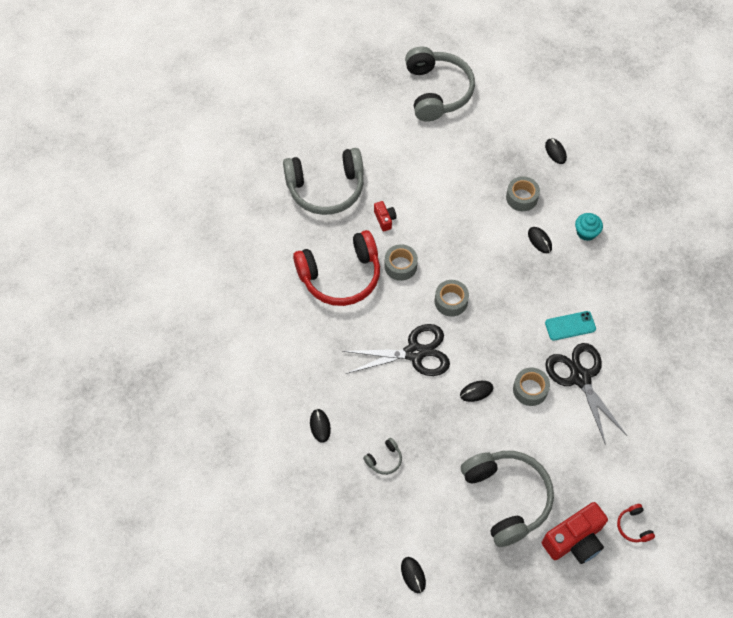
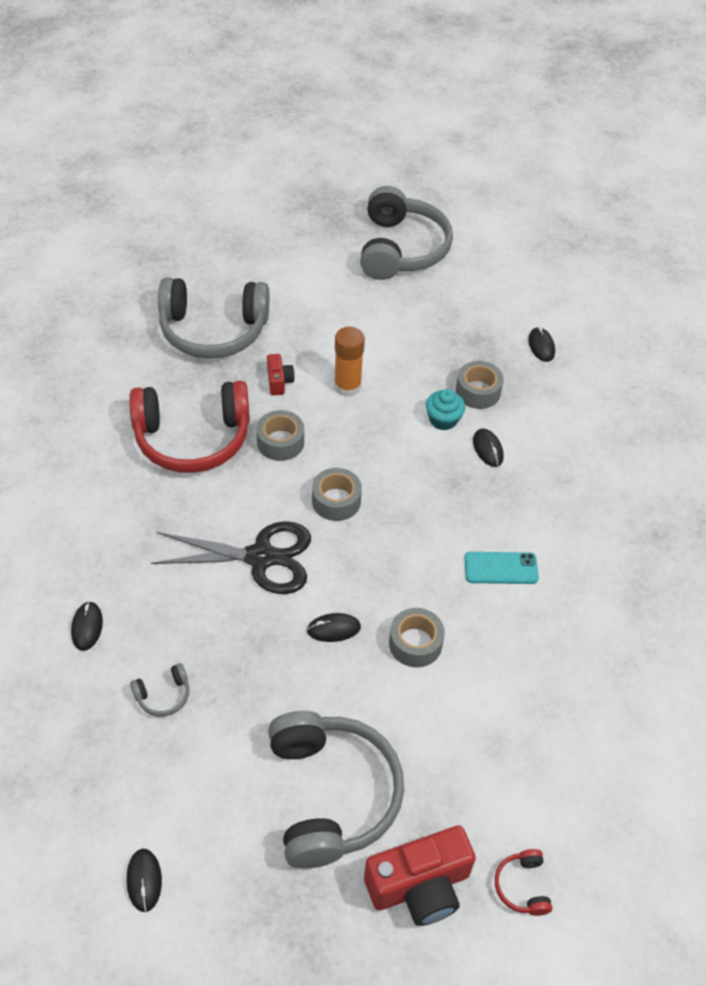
camera: 10 degrees right, 10 degrees down
black scissors [545,343,627,445] -> none
turquoise cupcake [575,213,603,241] -> turquoise cupcake moved to [426,389,465,431]
none -> orange glue stick [334,327,365,397]

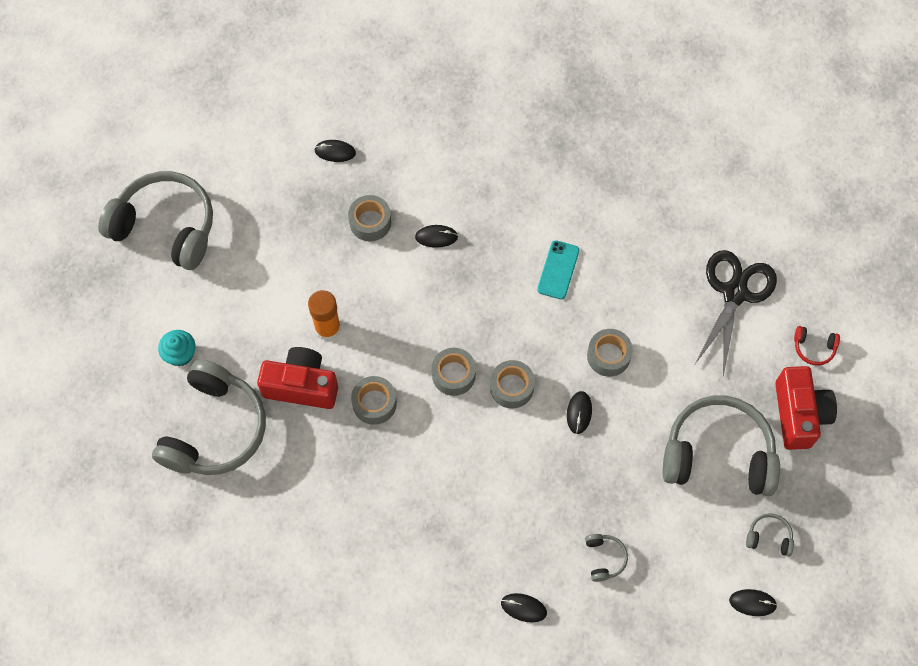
camera: 70 degrees left, 15 degrees up
red headphones [129,381,250,473] -> none
black scissors [151,521,311,594] -> black scissors moved to [695,250,777,376]
red camera [267,354,295,395] -> red camera [257,347,338,409], size x2.02
turquoise cupcake [426,389,465,431] -> turquoise cupcake moved to [158,330,195,366]
none -> grey tape [490,360,535,409]
none -> grey headphones [746,513,794,557]

